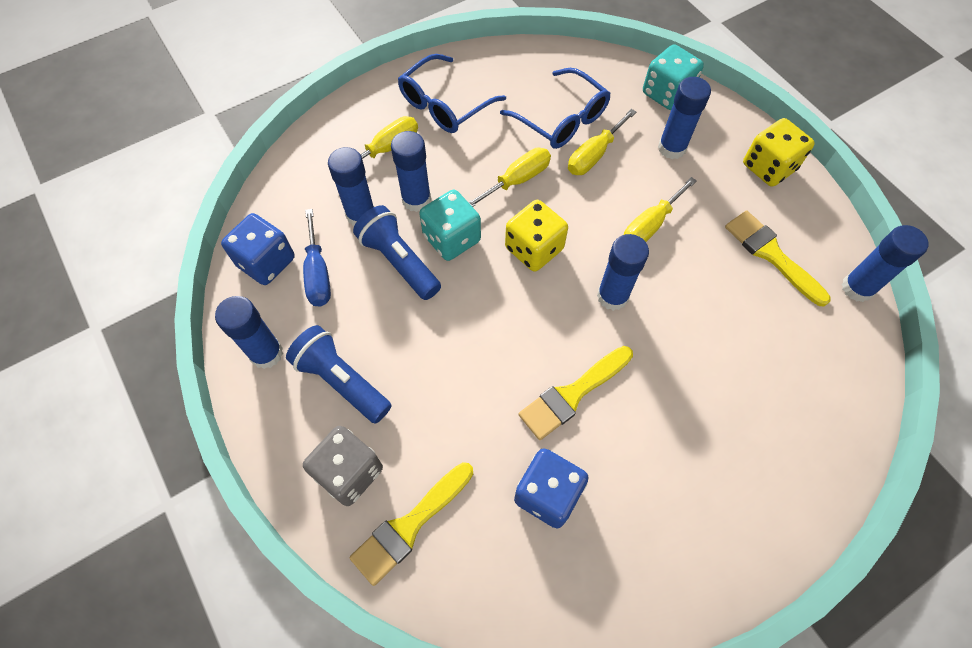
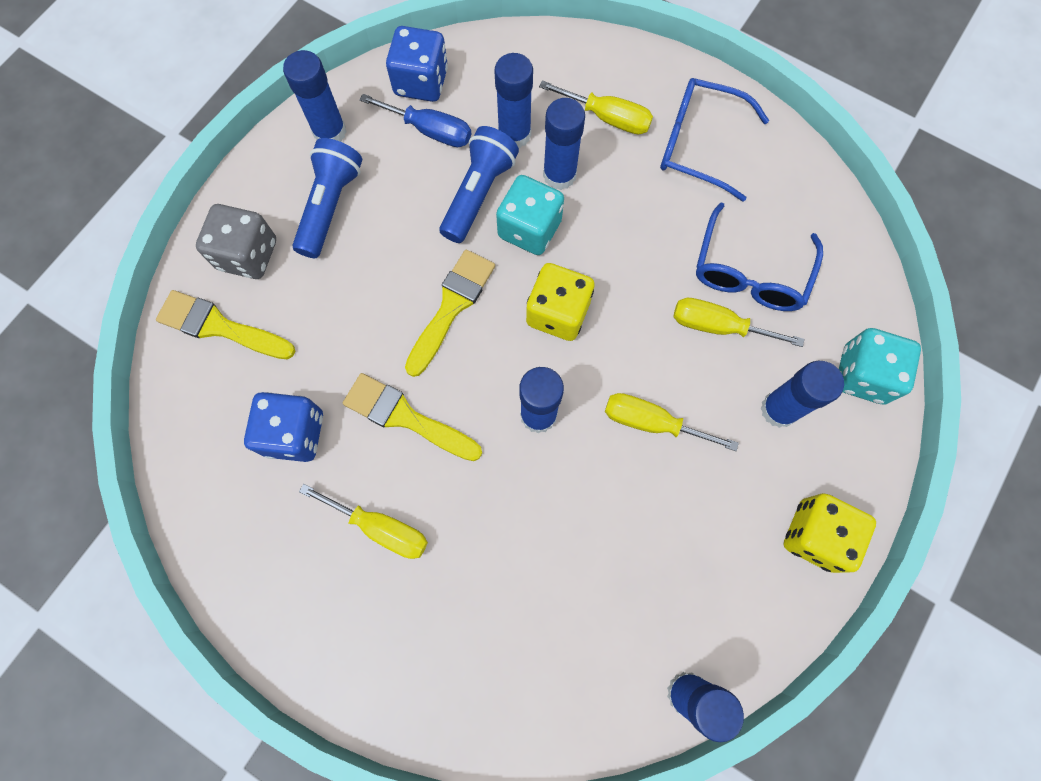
camera: 65 degrees right, 10 degrees up
blue screwdriver [303,209,331,306] -> blue screwdriver turned 120 degrees counterclockwise [359,94,471,147]
yellow screwdriver [468,148,551,207] -> yellow screwdriver moved to [299,484,428,559]
yellow brush [725,210,831,306] -> yellow brush moved to [405,250,495,377]

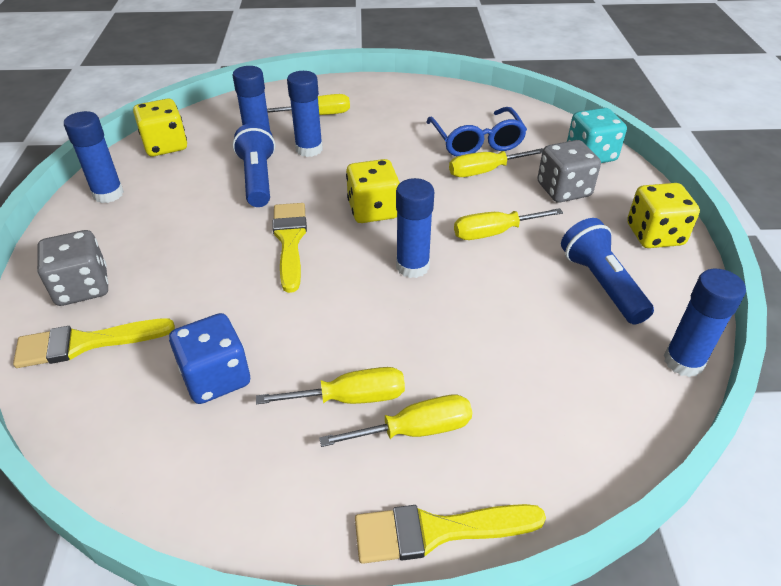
camera: 35 degrees left, 30 degrees down
blue flashlight [293,138,362,258] -> blue flashlight moved to [561,218,654,325]
yellow brush [343,373,482,461] -> yellow brush moved to [355,504,546,564]
blue screwdriver [359,94,471,147] -> none
blue dice [386,26,448,102] -> yellow dice [133,98,187,156]
turquoise dice [496,175,564,255] -> none
blue glasses [660,78,769,202] -> none
blue glue stick [760,361,844,428] -> grey dice [537,140,601,203]
none -> yellow screwdriver [319,395,472,447]

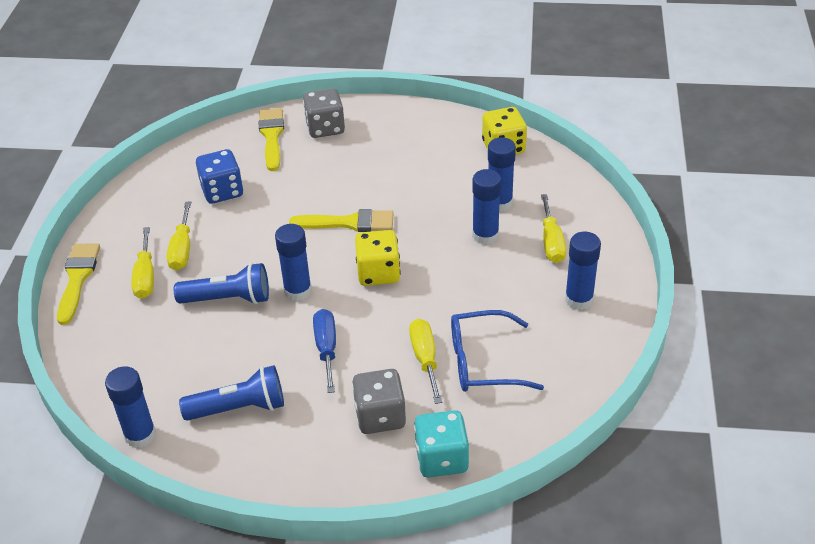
camera: 100 degrees right, 0 degrees up
blue glue stick [64,111,124,203] -> blue glue stick moved to [565,232,601,310]
blue flashlight [233,123,275,207] -> blue flashlight moved to [174,263,269,304]
yellow screwdriver [454,208,563,240] -> blue screwdriver [313,309,336,393]
yellow dice [627,183,700,248] -> none

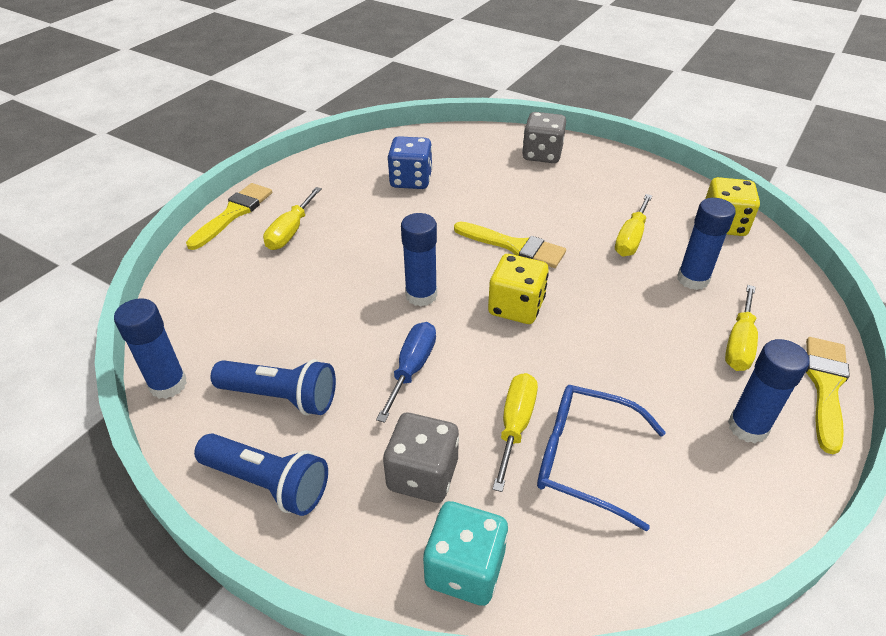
camera: 25 degrees right, 0 degrees up
yellow screwdriver [167,202,191,270] -> yellow screwdriver moved to [615,194,652,256]
blue flashlight [174,263,269,304] -> blue flashlight moved to [194,433,328,516]
yellow brush [259,108,284,171] -> yellow brush moved to [806,337,850,454]
blue glue stick [472,169,501,245] -> none

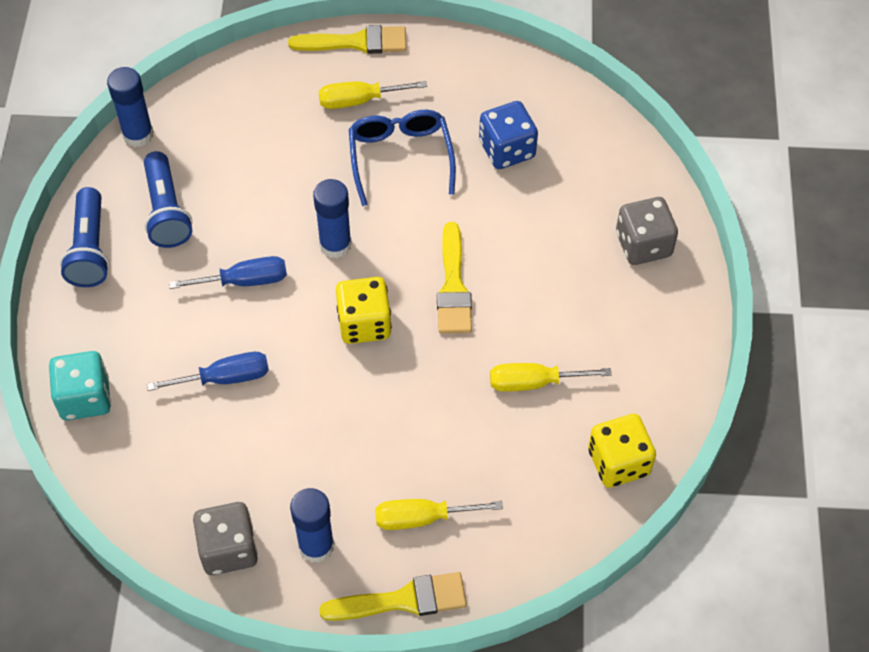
camera: 60 degrees right, 15 degrees up
grey dice [383,413,459,503] -> grey dice moved to [193,502,258,575]
yellow screwdriver [492,373,538,492] -> blue screwdriver [147,352,269,391]
blue glasses [537,385,666,531] -> blue glasses moved to [349,110,456,206]
blue glue stick [677,198,736,290] -> none

